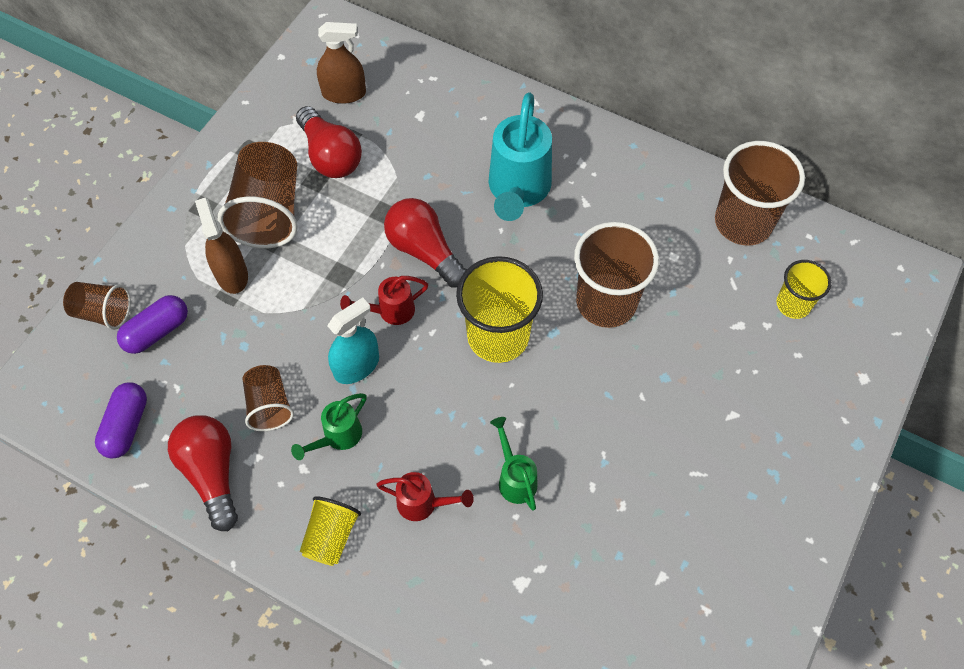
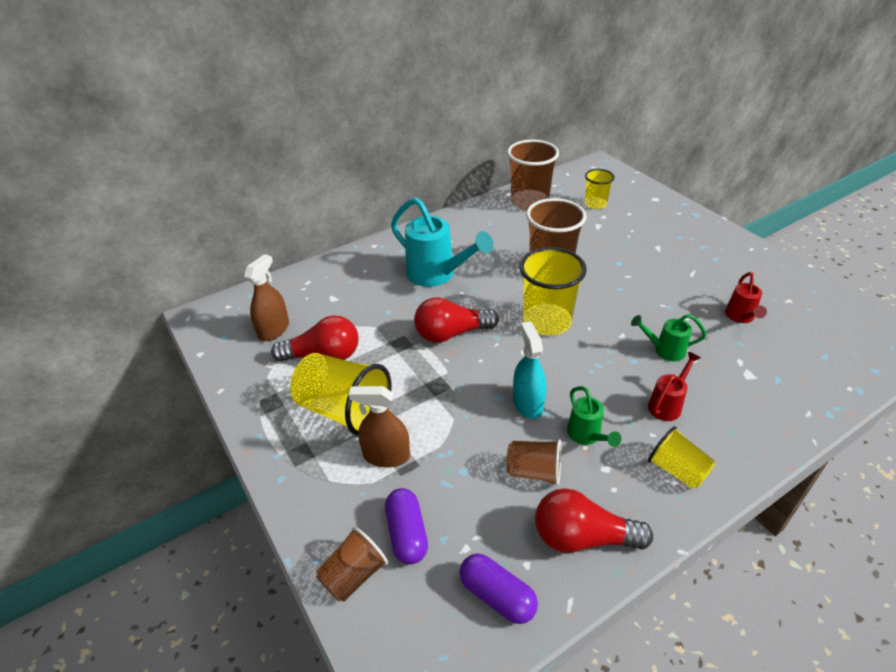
camera: 60 degrees left, 20 degrees down
brown cup [218,142,298,248] -> yellow cup [290,353,392,436]
red watering can [340,276,429,325] -> red watering can moved to [725,272,767,323]

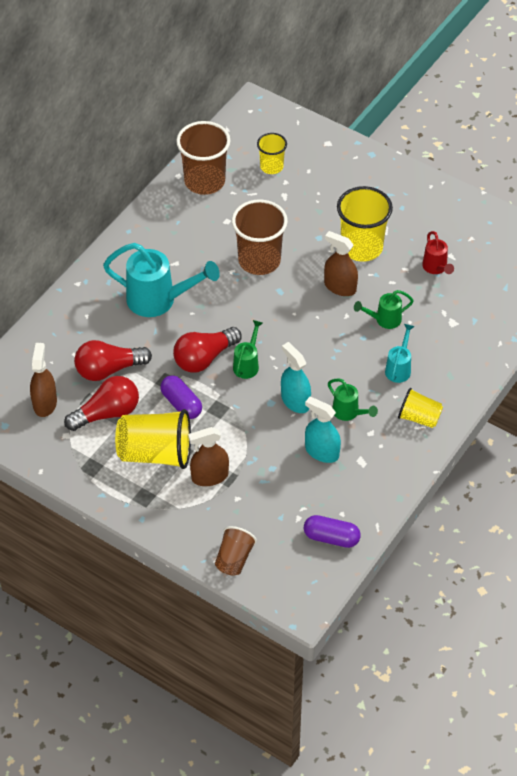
camera: 25 degrees left, 10 degrees up
purple capsule [385,488,428,564] -> purple capsule moved to [160,375,202,419]
brown cup [506,439,562,486] -> turquoise spray bottle [305,397,341,463]
yellow cup [519,247,587,335] -> yellow cup moved to [337,186,393,262]
red light bulb [535,488,653,553] -> red light bulb moved to [74,340,152,381]
red watering can [648,352,701,421] -> turquoise watering can [385,324,415,383]
none -> green watering can [233,320,263,379]
none -> brown spray bottle [324,231,358,296]

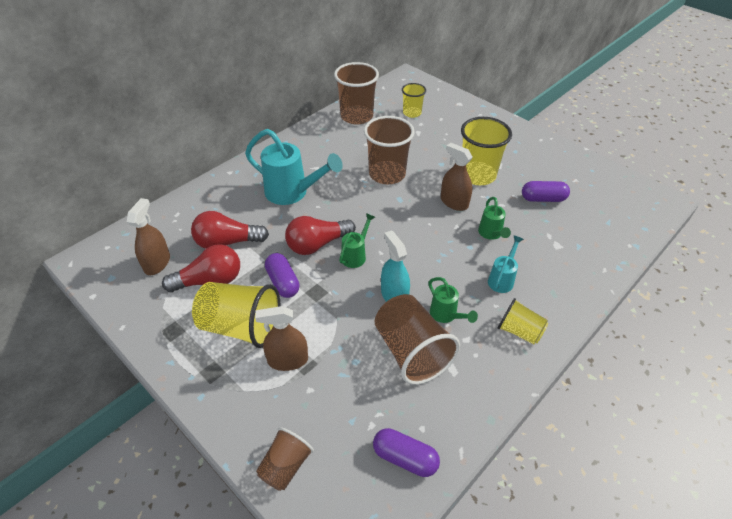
camera: 10 degrees right, 5 degrees down
turquoise spray bottle [305,397,341,463] -> brown cup [375,294,460,385]
green watering can [354,290,414,329] -> green watering can turned 90 degrees counterclockwise [478,197,511,240]
red watering can [422,231,454,274] -> purple capsule [522,181,570,202]

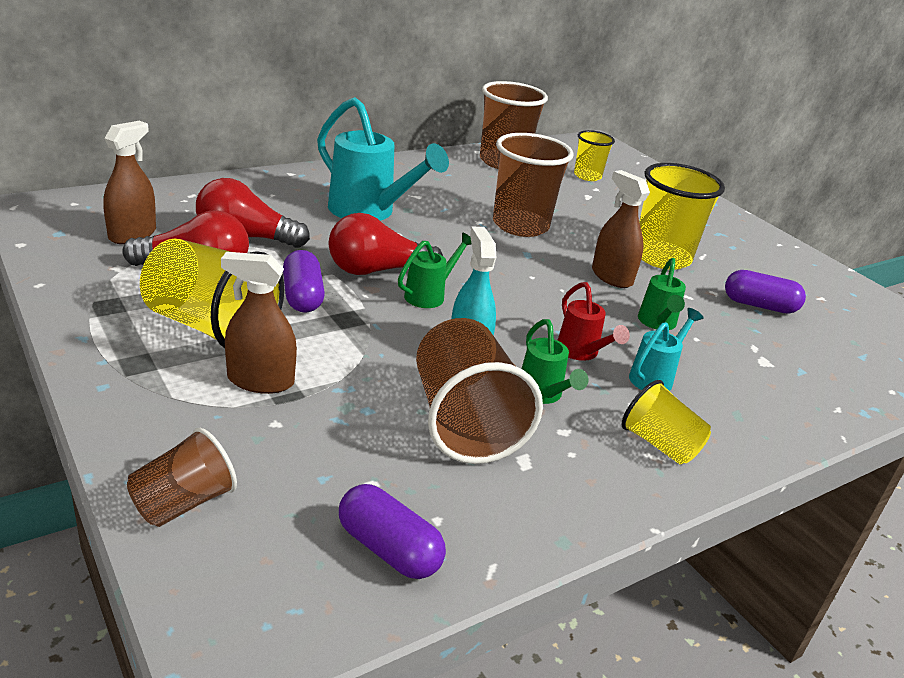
camera: 10 degrees right, 15 degrees down
none -> red watering can [557,282,630,361]

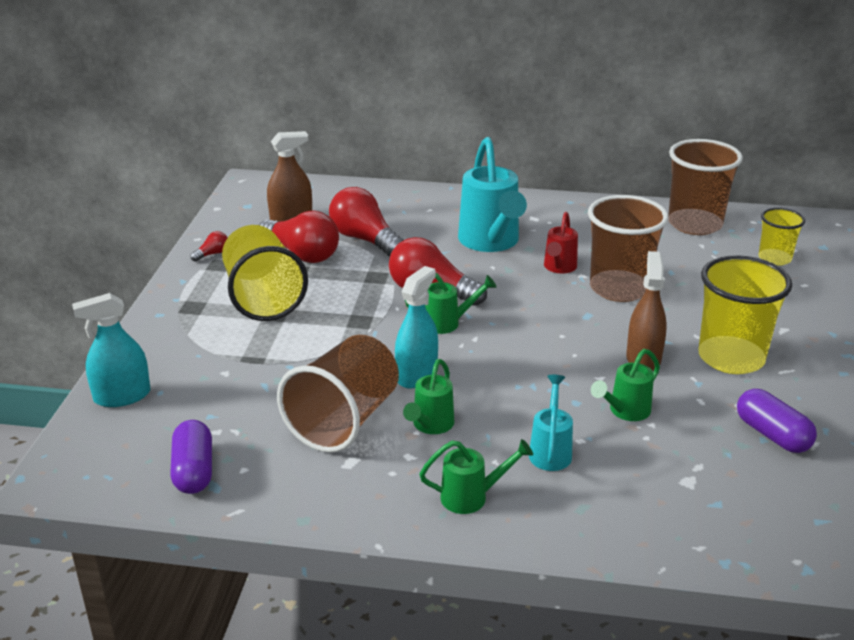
camera: 45 degrees right, 0 degrees up
brown cup [127,428,237,527] -> turquoise spray bottle [72,293,150,407]
brown spray bottle [221,252,297,394] -> none
purple capsule [283,250,325,313] -> none
red watering can [557,282,630,361] -> red watering can moved to [544,212,578,273]
yellow cup [622,380,711,464] -> green watering can [419,439,533,514]
turquoise watering can [629,308,704,391] -> turquoise watering can turned 75 degrees counterclockwise [529,375,573,471]
none -> red light bulb [190,231,228,262]

